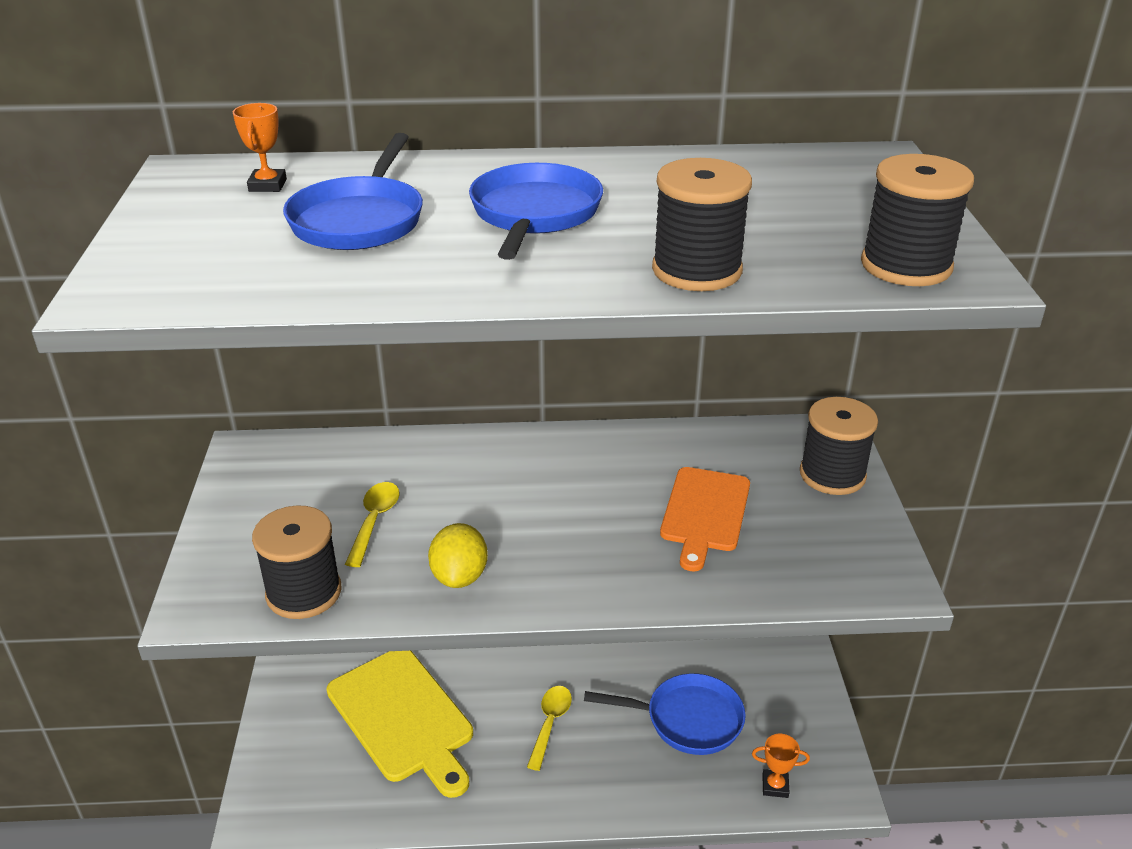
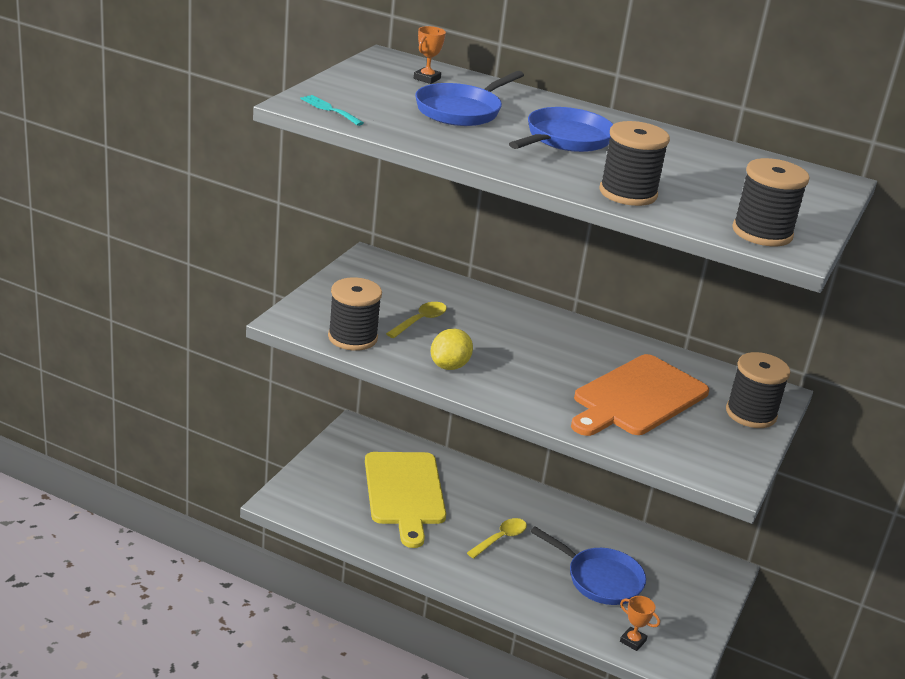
camera: 25 degrees right, 5 degrees down
orange cutting board [660,467,750,571] -> orange cutting board [571,354,709,436], size x1.51
none -> turquoise fork [300,95,364,126]

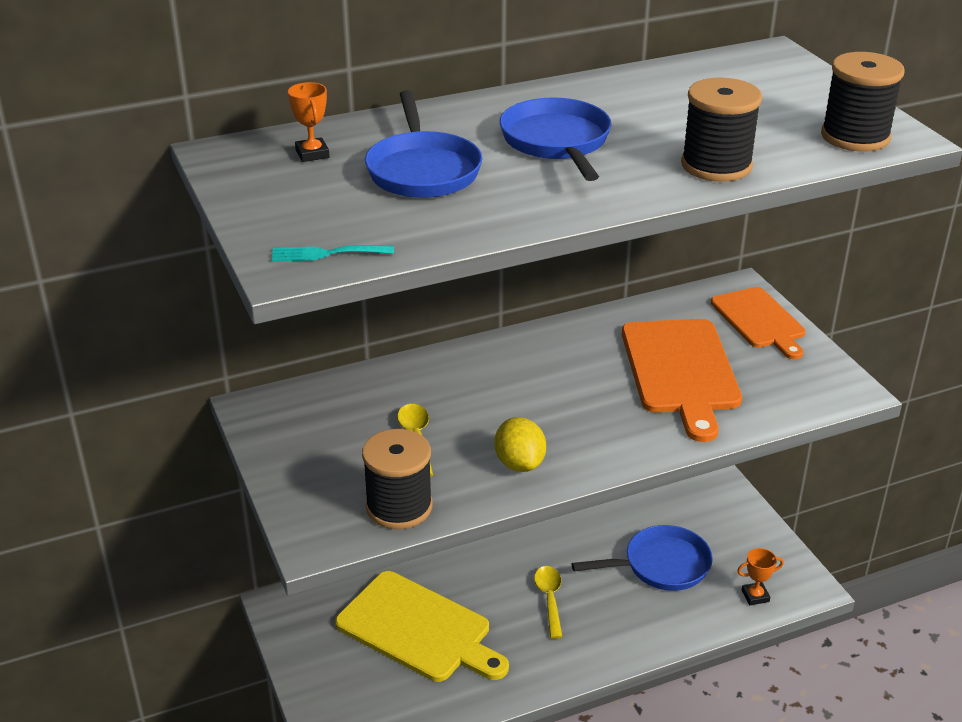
camera: 45 degrees left, 5 degrees up
black spool [726,352,791,428] -> orange cutting board [711,287,805,359]

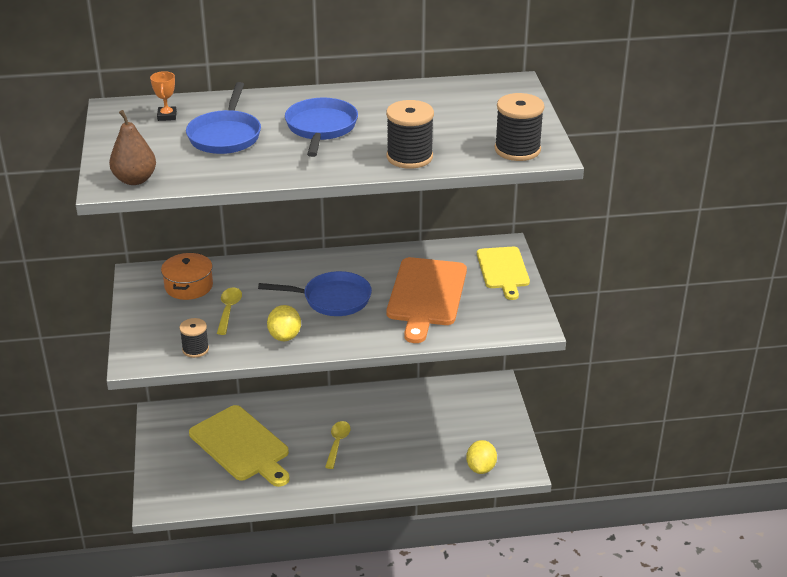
camera: 15 degrees right, 0 degrees up
turquoise fork [271,245,394,262] -> brown pear [109,110,156,185]
black spool [362,429,432,529] -> black spool [179,318,209,358], size x0.62
blue pan [572,525,713,591] -> blue pan moved to [258,271,372,316]
orange cutting board [711,287,805,359] -> yellow cutting board [477,247,530,300]
orange trophy [737,548,784,605] -> yellow lemon [466,440,497,474]
none -> orange pot [161,253,213,300]

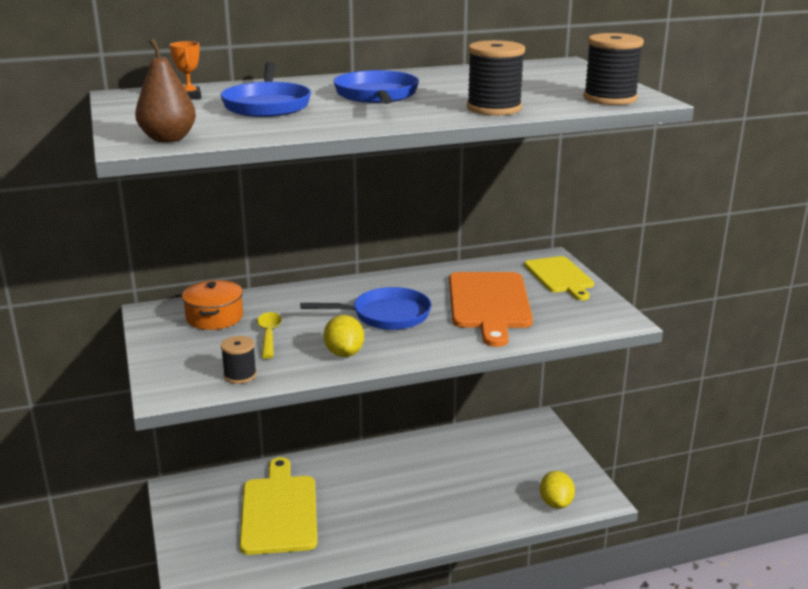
camera: 10 degrees left, 10 degrees down
yellow cutting board [189,405,290,487] -> yellow cutting board turned 135 degrees counterclockwise [240,457,317,555]
yellow spoon [325,421,351,469] -> none

